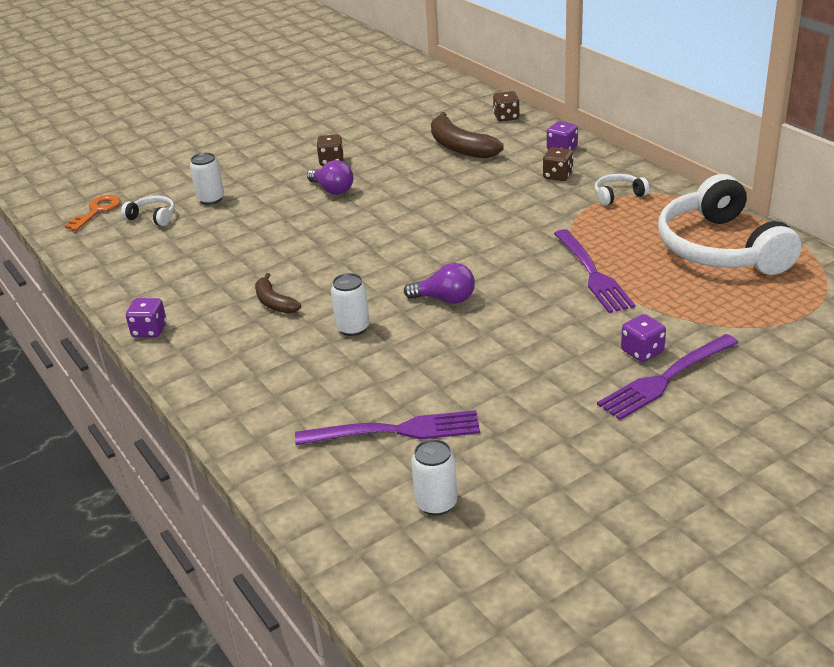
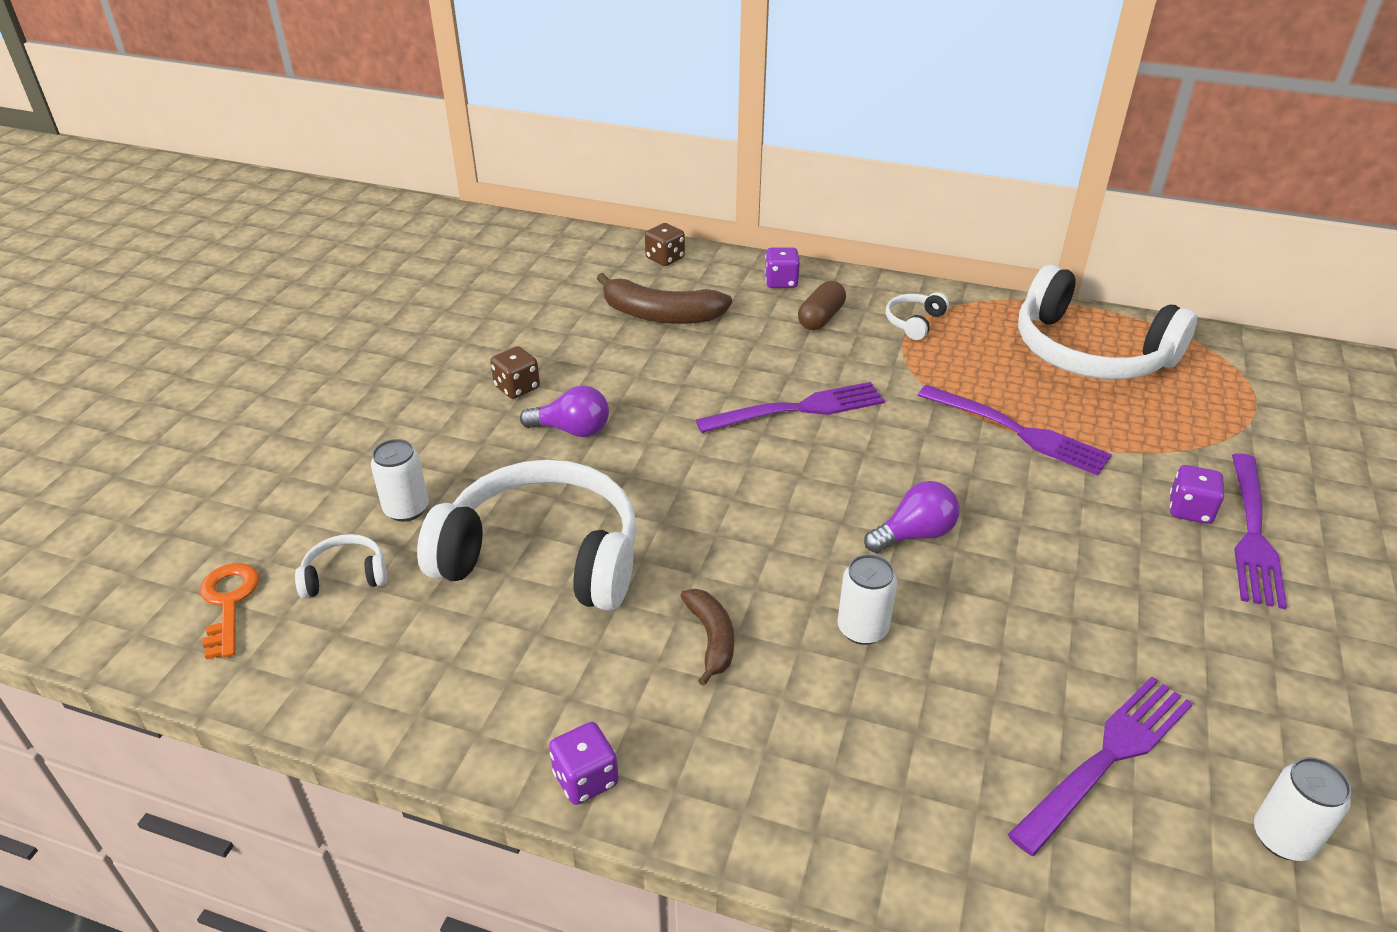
camera: 40 degrees left, 5 degrees up
brown banana [255,273,301,314] -> brown banana turned 120 degrees counterclockwise [680,589,734,686]
brown dice [543,147,573,181] -> brown capsule [798,281,846,330]
none -> white headphones [417,460,637,611]
none -> purple fork [696,382,885,433]

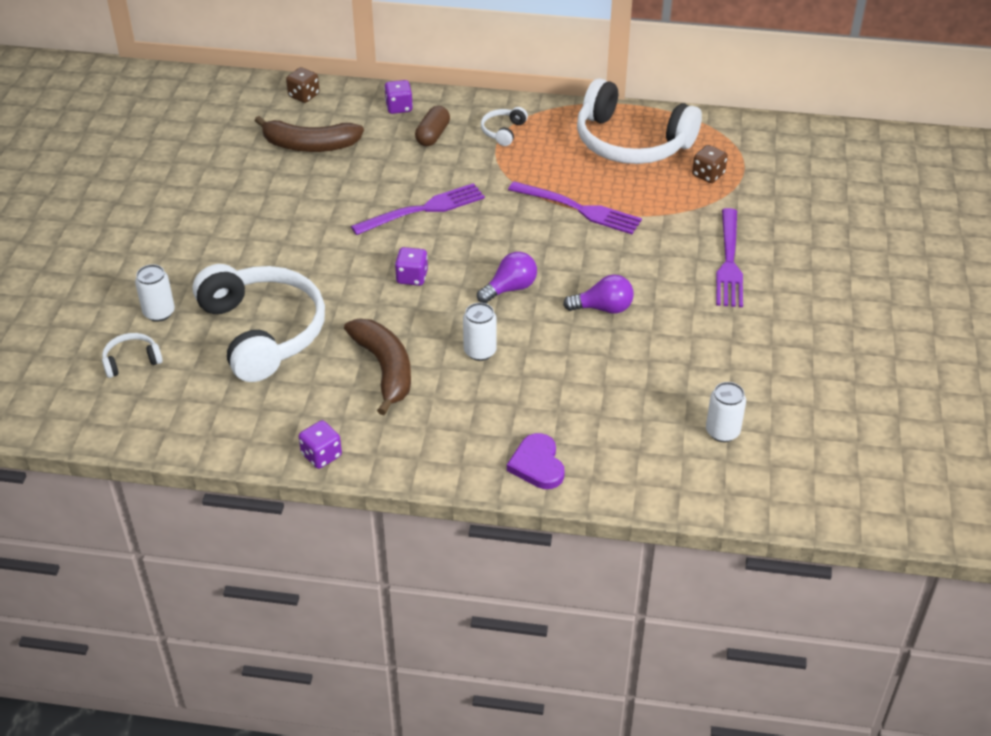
camera: 10 degrees left, 5 degrees up
orange key [200,563,259,659] -> none
white headphones [417,460,637,611] -> white headphones turned 60 degrees clockwise [193,264,325,382]
brown dice [490,346,540,399] -> brown dice moved to [692,145,728,183]
purple light bulb [520,385,609,437] -> purple light bulb moved to [563,275,634,314]
brown banana [680,589,734,686] -> brown banana [344,319,411,415], size x1.71
purple fork [1008,676,1193,856] -> none
purple dice [1170,465,1224,524] -> purple dice moved to [395,247,428,286]
none -> purple heart [507,433,565,489]

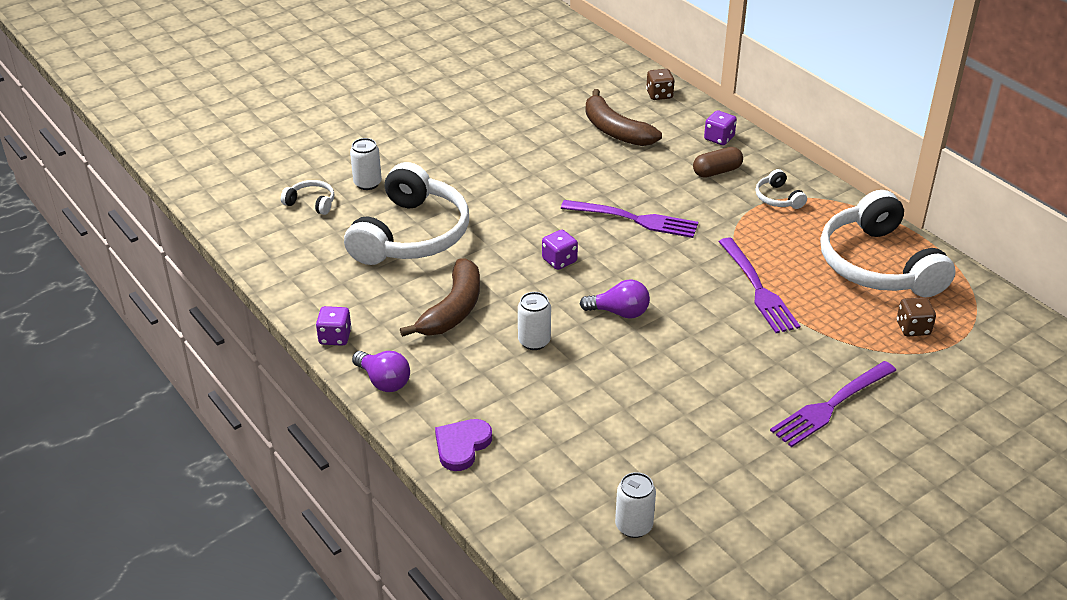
camera: 45 degrees right, 5 degrees down
white headphones [481,107,528,146] -> white headphones turned 90 degrees counterclockwise [756,169,807,209]
purple light bulb [563,275,634,314] -> purple light bulb moved to [352,351,410,392]

